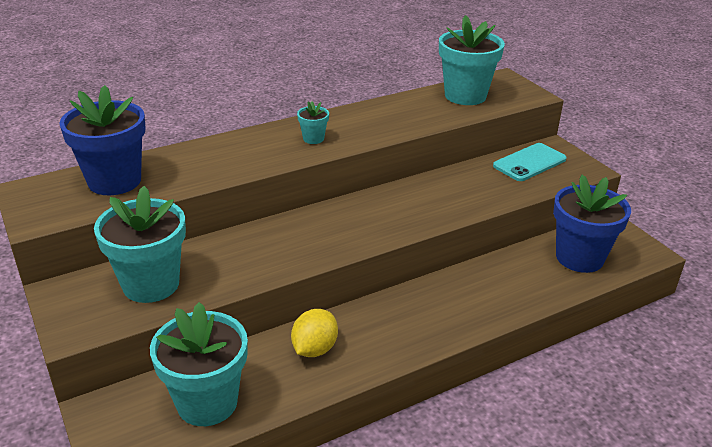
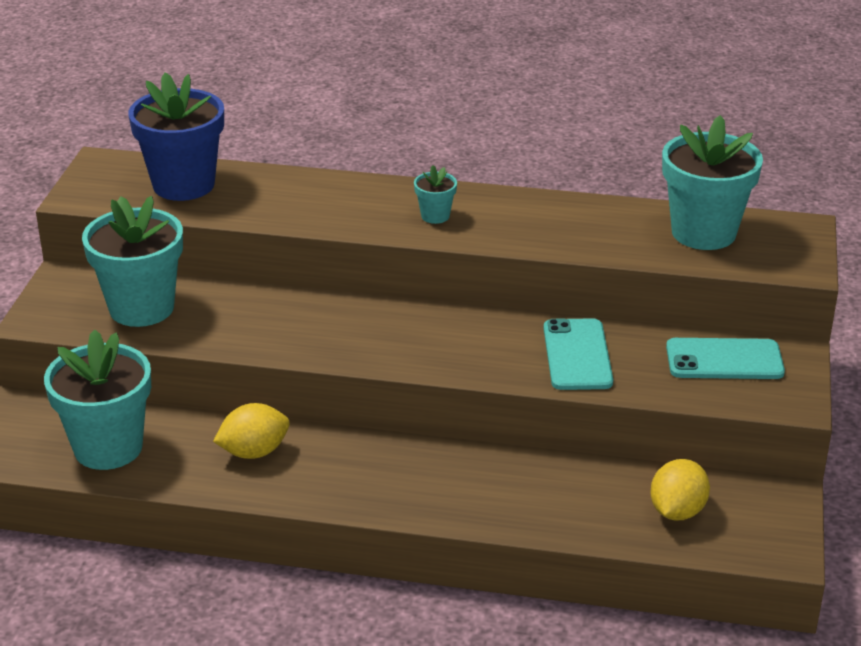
camera: 40 degrees right, 0 degrees up
blue flower pot [553,175,631,273] -> yellow lemon [650,459,710,520]
none -> turquoise phone [544,318,613,390]

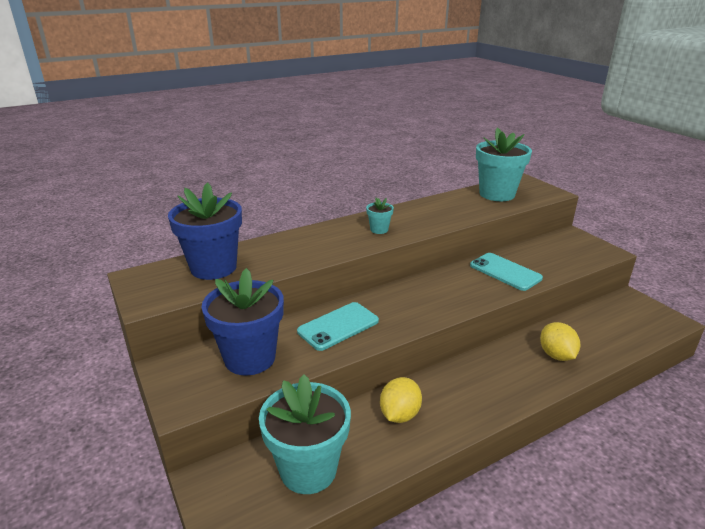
camera: 40 degrees left, 5 degrees down
turquoise flower pot [82,196,183,327] -> blue flower pot [202,268,284,376]
yellow lemon [650,459,710,520] -> yellow lemon moved to [540,322,580,361]
turquoise phone [666,338,785,379] -> turquoise phone moved to [297,302,379,351]

